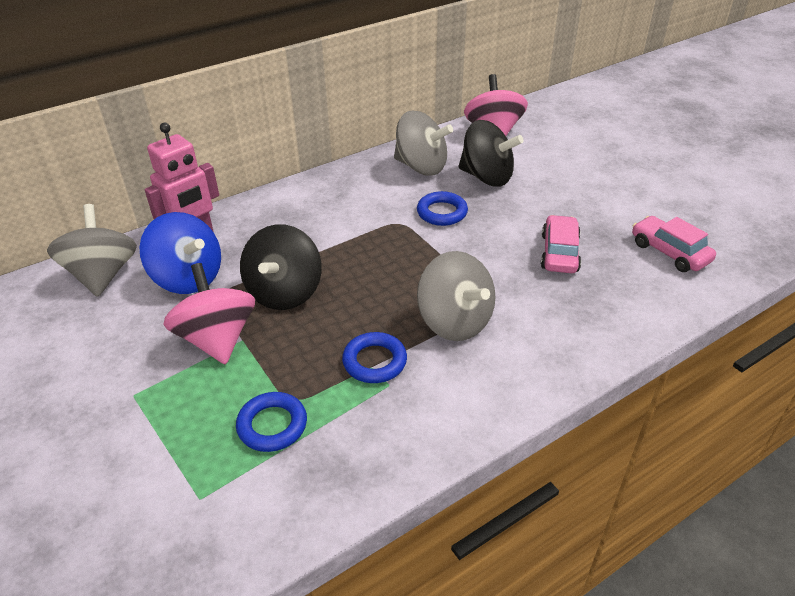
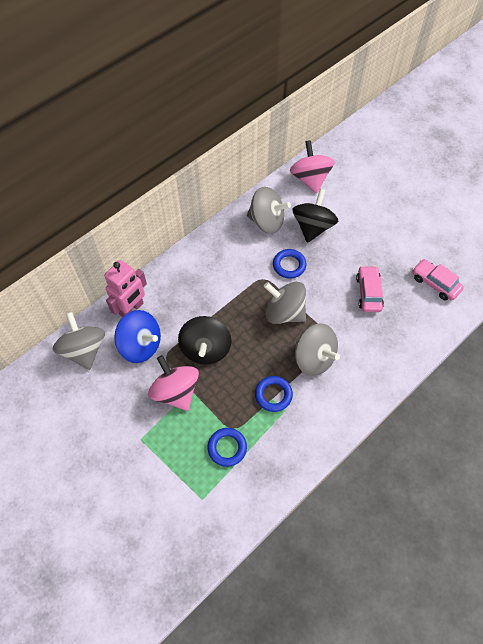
camera: 10 degrees left, 20 degrees up
black spinning top [458,120,524,187] -> black spinning top turned 90 degrees counterclockwise [292,189,338,243]
none -> grey spinning top [264,282,306,324]

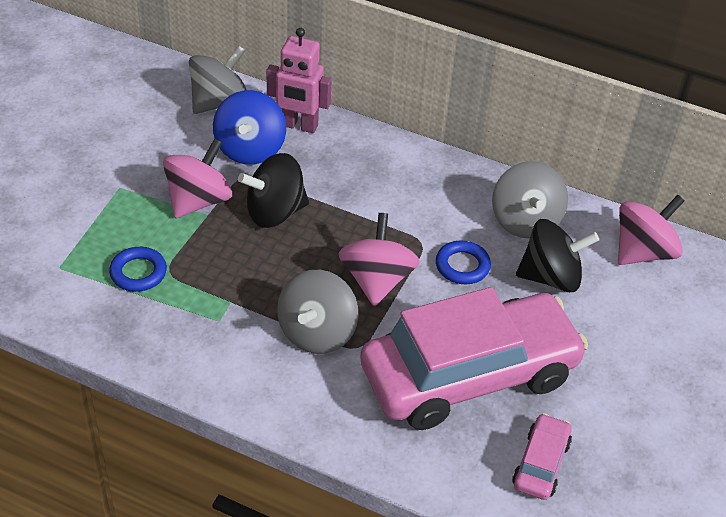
camera: 65 degrees right, 15 degrees down
blue ring [255,376,293,412] -> none
grey spinning top [264,282,306,324] -> pink spinning top [338,213,420,306]
pink car [356,266,384,312] -> pink car [360,287,588,430], size x2.46

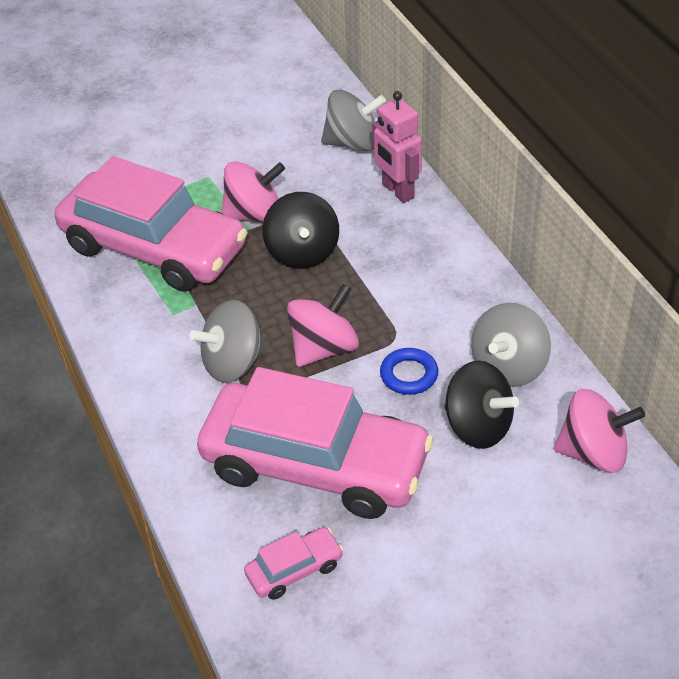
camera: 45 degrees right, 0 degrees up
blue ring [109,247,167,292] -> pink car [54,156,248,292]
blue spinning top [213,90,286,165] -> none
black spinning top [238,153,309,228] -> black spinning top turned 120 degrees counterclockwise [262,192,339,269]

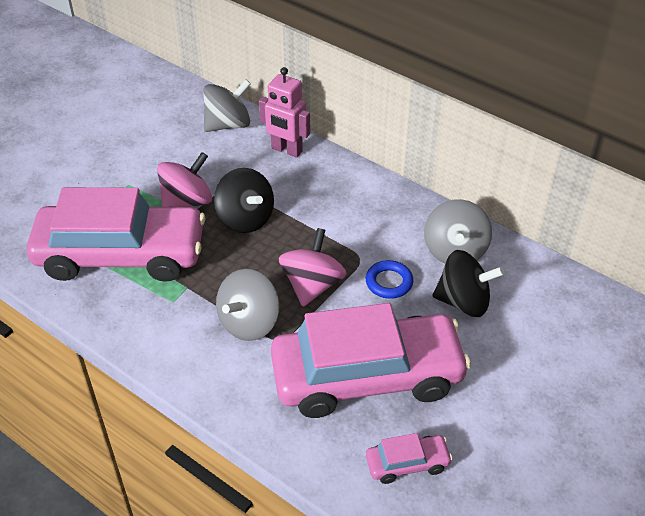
camera: 30 degrees left, 0 degrees up
pink car [244,527,344,600] -> pink car turned 45 degrees clockwise [366,433,453,484]
pink spinning top [554,389,645,473] -> none

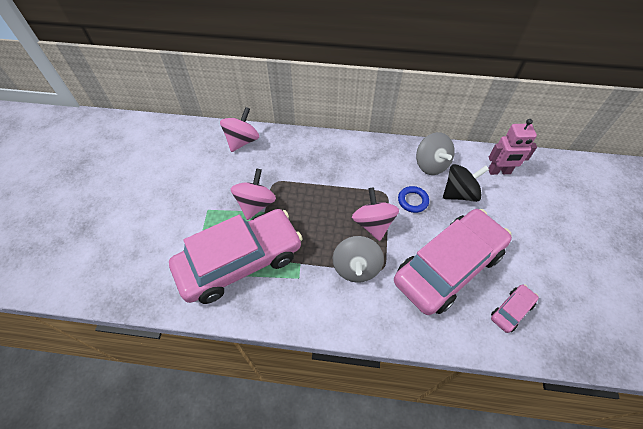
camera: 30 degrees left, 10 degrees up
grey spinning top [203,79,251,132] -> pink spinning top [220,107,259,152]
black spinning top [214,168,274,233] -> none
pink robot [259,67,310,158] -> pink robot moved to [489,119,537,175]

